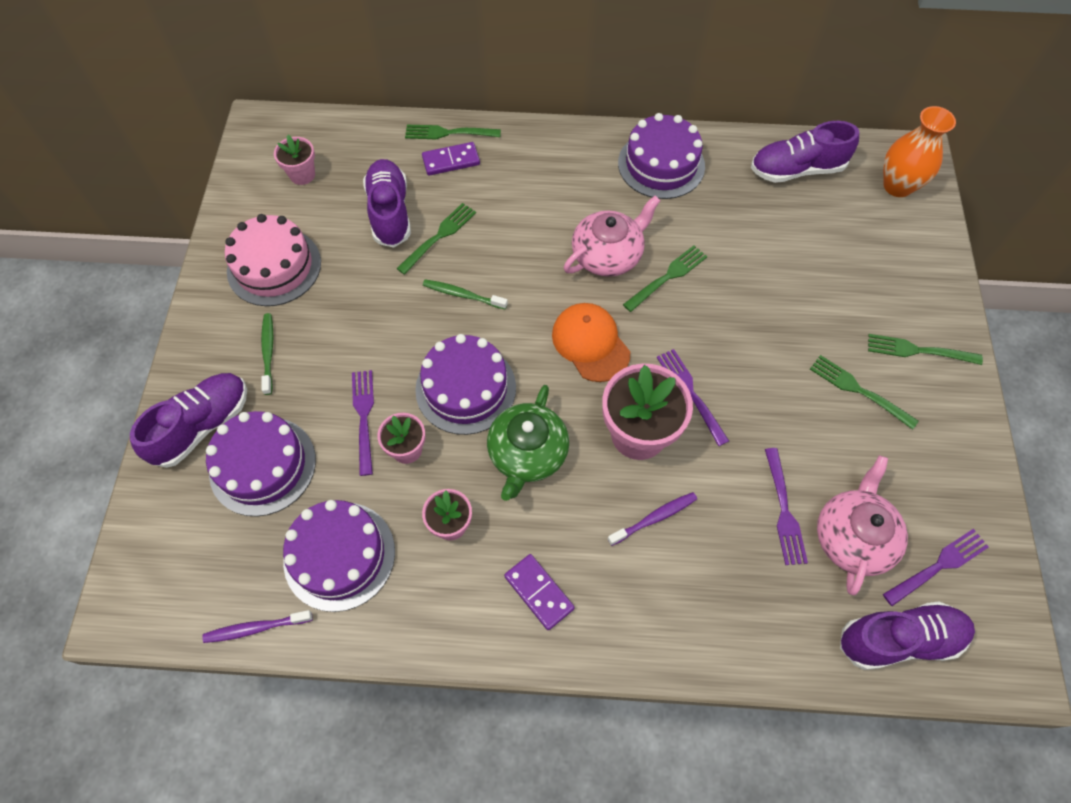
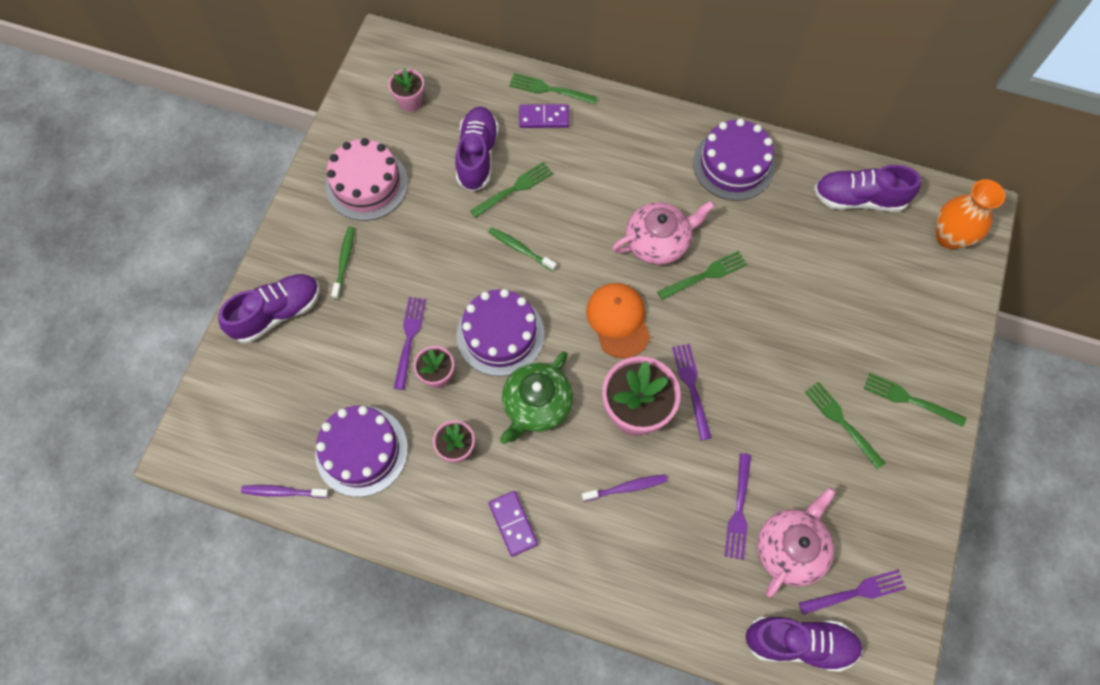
camera: 15 degrees right, 5 degrees up
purple cake [206,411,316,516] -> none

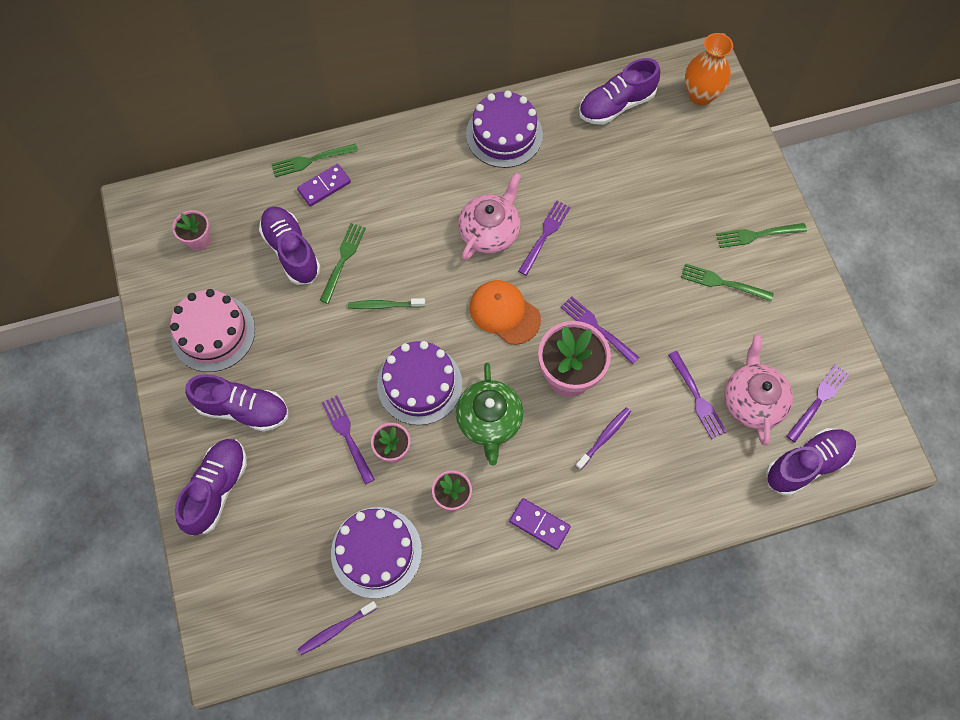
camera: 35 degrees left, 0 degrees up
green toothbrush [331,227,355,300] -> purple shoe [185,374,288,432]
green fork [657,251,747,300] -> purple fork [518,200,571,276]

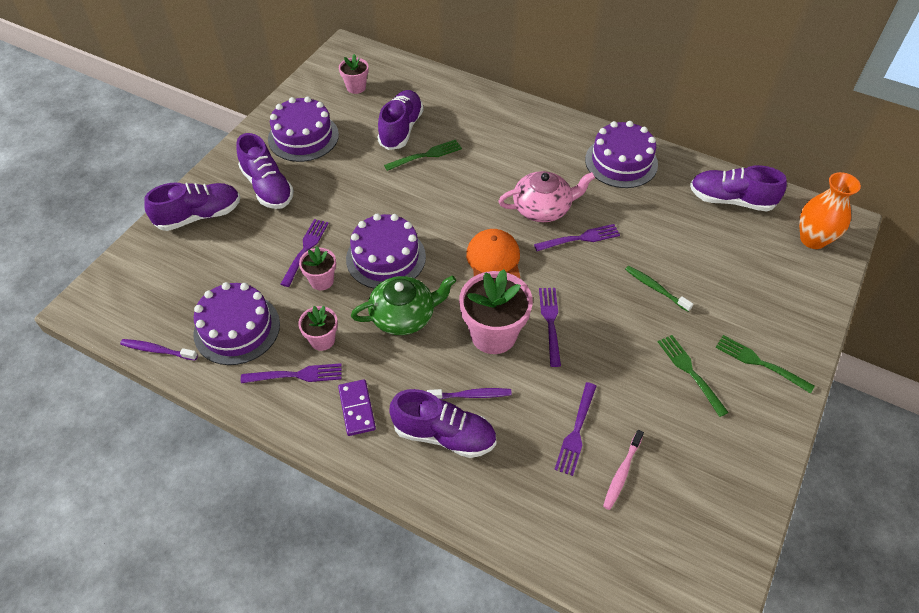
camera: 45 degrees right, 15 degrees down
pink cake [170,289,255,372] -> purple cake [268,96,339,162]
green fork [271,143,358,177] -> none
purple domino [297,164,351,207] -> none
green toothbrush [348,298,425,309] -> green toothbrush moved to [625,266,693,312]
green teapot [456,363,523,466] -> green teapot turned 150 degrees counterclockwise [351,275,456,335]
pink teapot [724,335,793,445] -> pink toothbrush [603,430,644,510]
purple shoe [766,428,856,496] -> purple shoe moved to [389,389,496,458]
purple fork [786,364,850,442] -> purple fork moved to [241,363,342,383]

